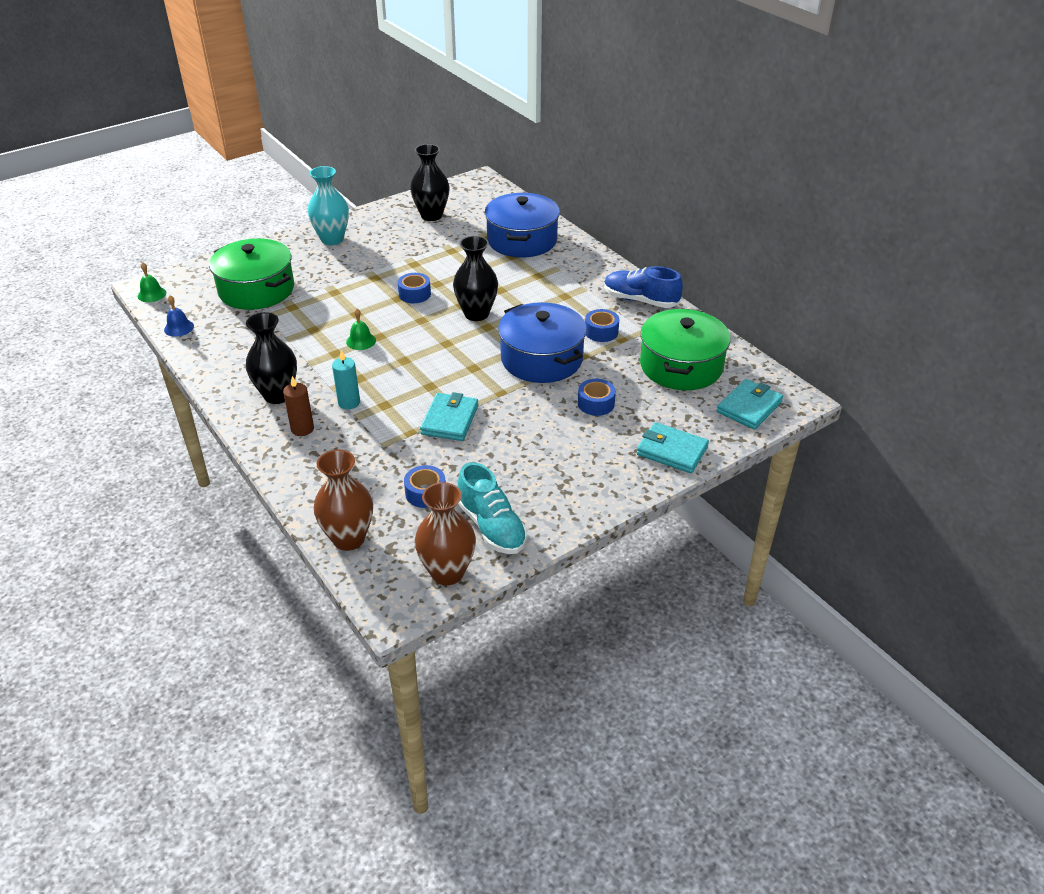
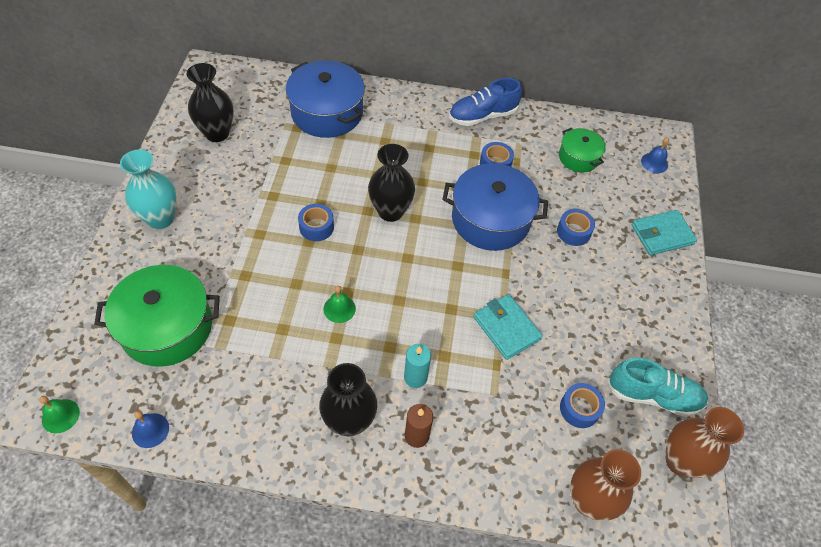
camera: 50 degrees left, 15 degrees up
green pot [640,308,731,390] -> green pot [559,128,606,172], size x0.56
turquoise wallet [717,379,783,430] -> blue bell [641,137,669,173]

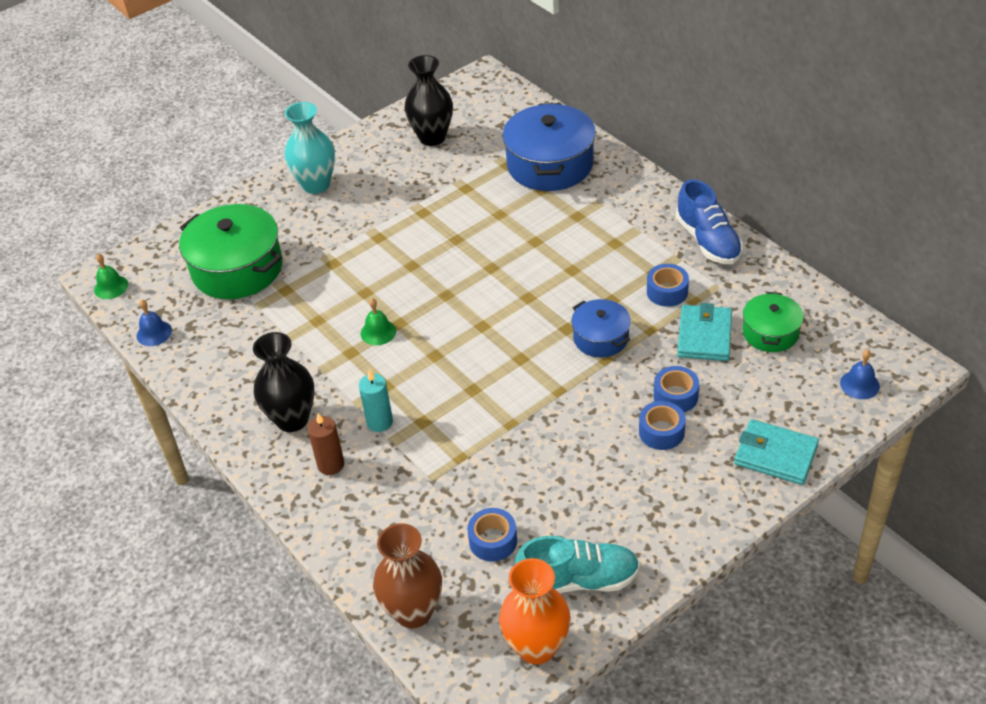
camera: 50 degrees right, 10 degrees down
blue tape [298,204,334,241] -> blue tape moved to [639,401,686,450]
black vase [368,144,415,222] -> none
blue pot [442,163,548,251] -> blue pot [571,299,631,357], size x0.56
blue shoe [449,78,522,126] -> blue shoe turned 135 degrees counterclockwise [676,179,743,264]
turquoise wallet [474,294,543,360] -> turquoise wallet moved to [677,303,732,361]
turquoise shoe [608,358,708,417] -> turquoise shoe turned 60 degrees counterclockwise [515,536,640,593]
brown vase [666,407,744,478] -> orange vase [499,558,571,665]

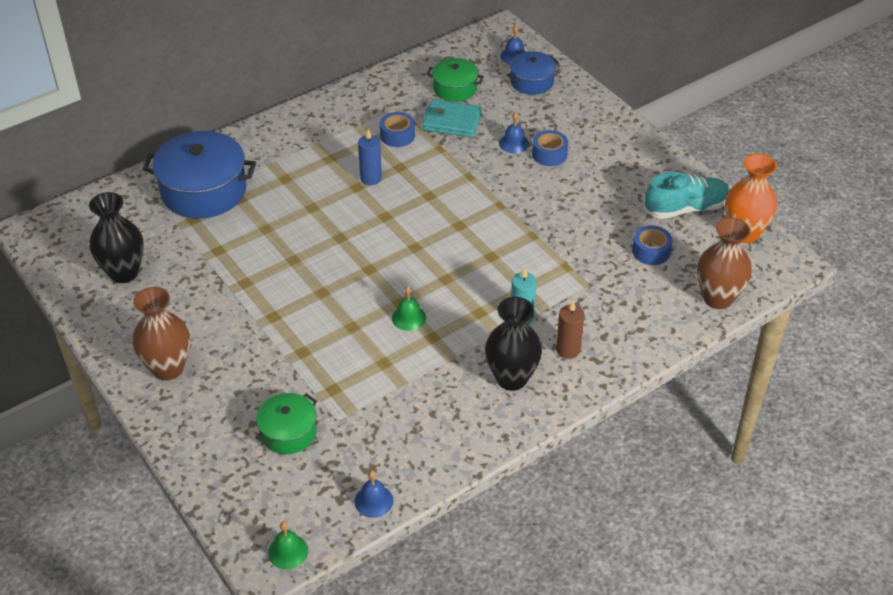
camera: 90 degrees left, 0 degrees up
green pot [179,204,283,299] -> green pot [255,393,317,454], size x0.56
turquoise vase [285,102,335,194] -> brown vase [133,287,190,380]
turquoise shoe [515,536,640,593] -> turquoise shoe turned 75 degrees clockwise [645,172,730,219]
blue pot [571,299,631,357] -> blue pot moved to [507,51,558,95]
blue tape [654,366,699,412] -> blue bell [499,112,529,154]
blue shoe [676,179,743,264] -> none
turquoise wallet [734,419,819,485] -> none
none -> blue candle [358,129,382,185]

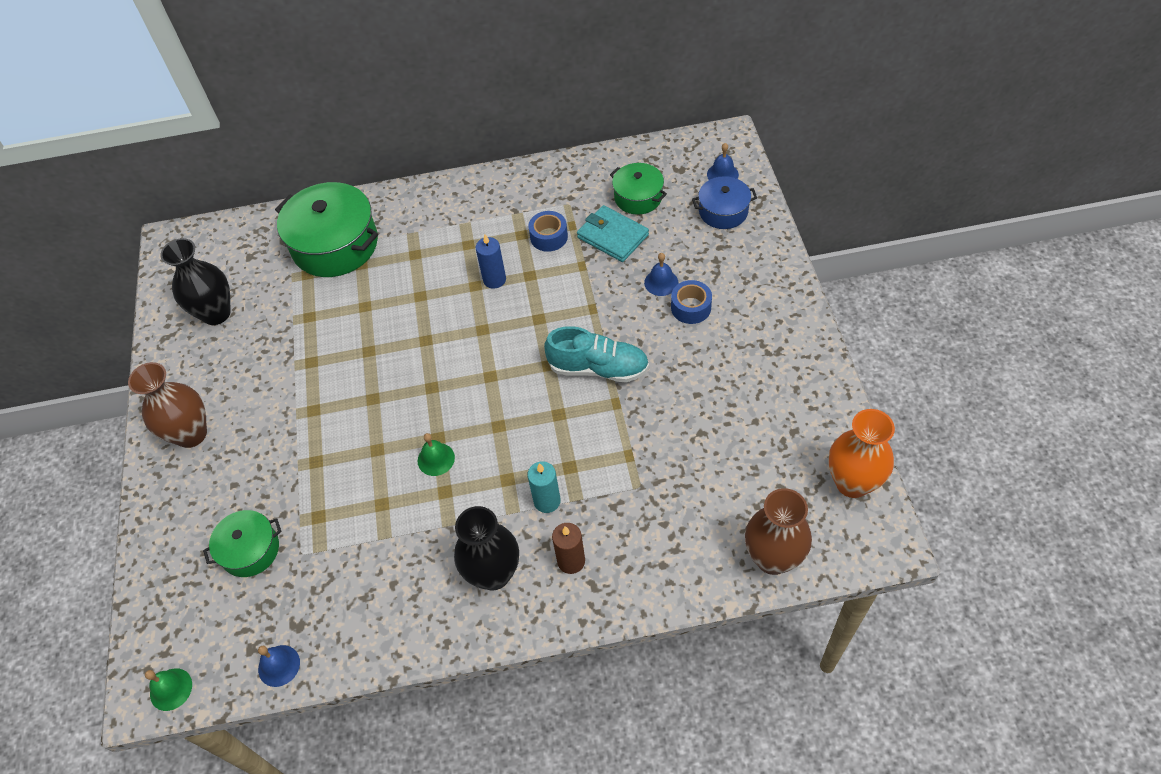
camera: 30 degrees right, 10 degrees up
blue pot [143,131,256,218] -> green pot [275,182,378,277]
blue tape [632,225,673,265] -> none
turquoise shoe [645,172,730,219] -> turquoise shoe moved to [544,326,649,383]

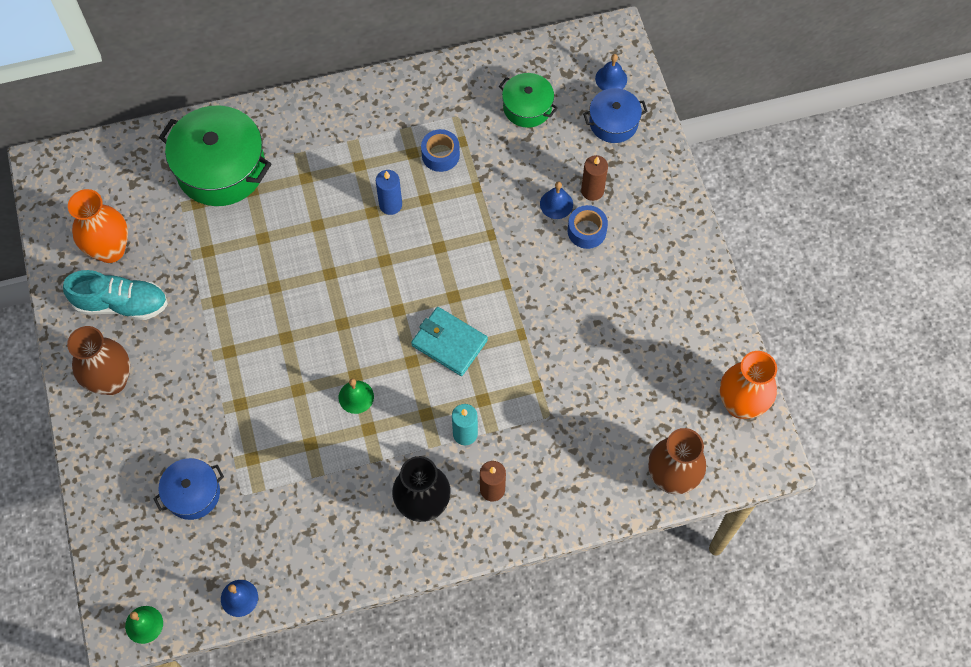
camera: 10 degrees left, 10 degrees up
black vase [160,238,231,325] -> orange vase [68,189,128,263]
green pot [203,510,282,577] -> blue pot [153,458,224,520]
turquoise shoe [544,326,649,383] -> turquoise shoe moved to [63,270,168,320]
turquoise wallet [577,205,649,262] -> turquoise wallet moved to [411,307,488,376]
none -> brown candle [581,155,608,201]

